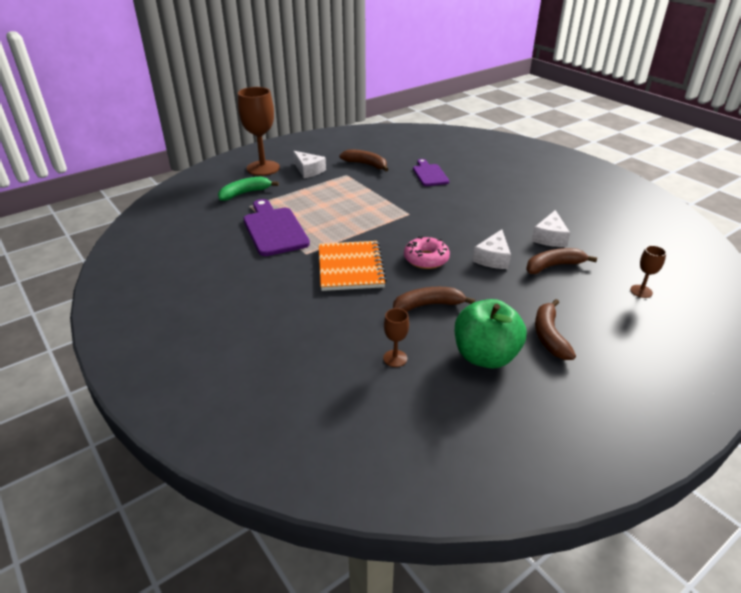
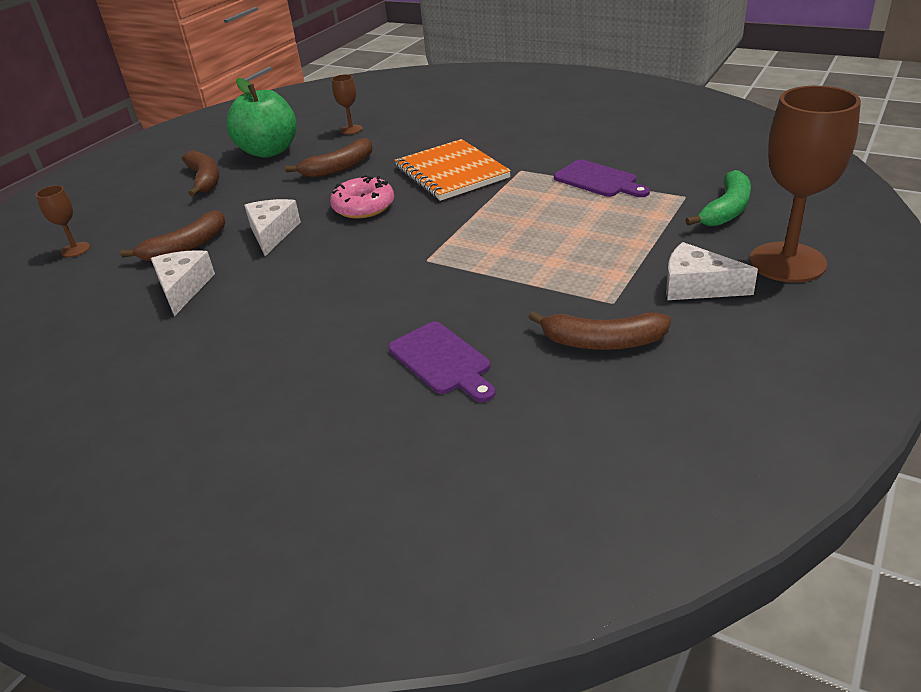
camera: 160 degrees right, 0 degrees up
purple cutting board [244,199,310,256] -> purple cutting board [554,160,650,197], size x0.63

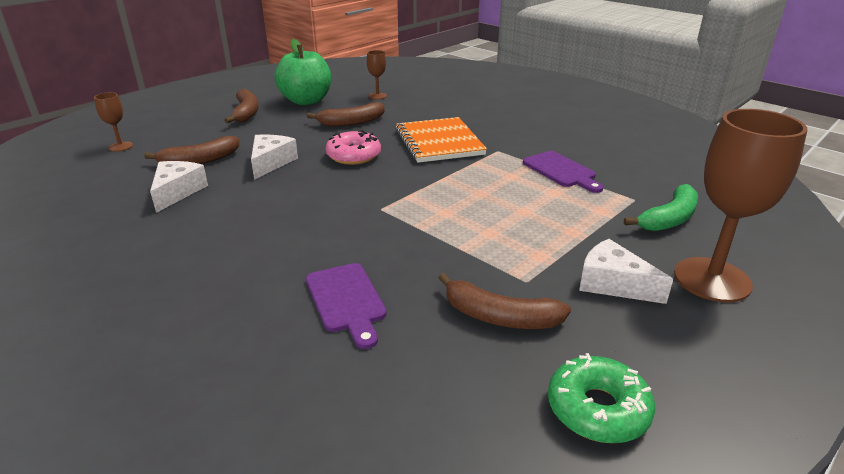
camera: 10 degrees right, 5 degrees down
none -> green donut [548,353,655,443]

